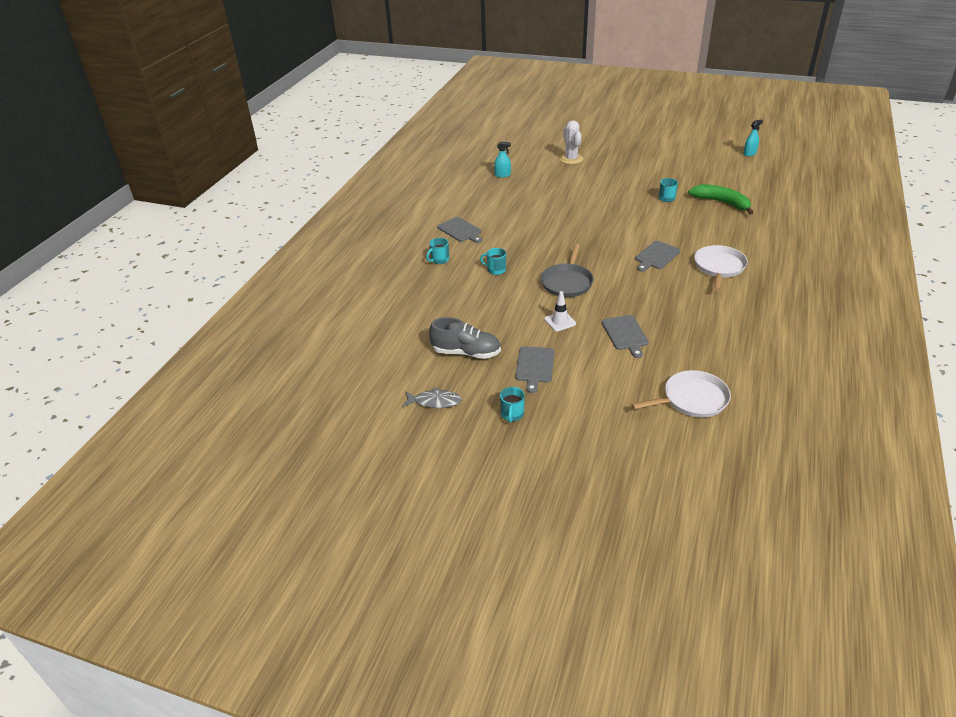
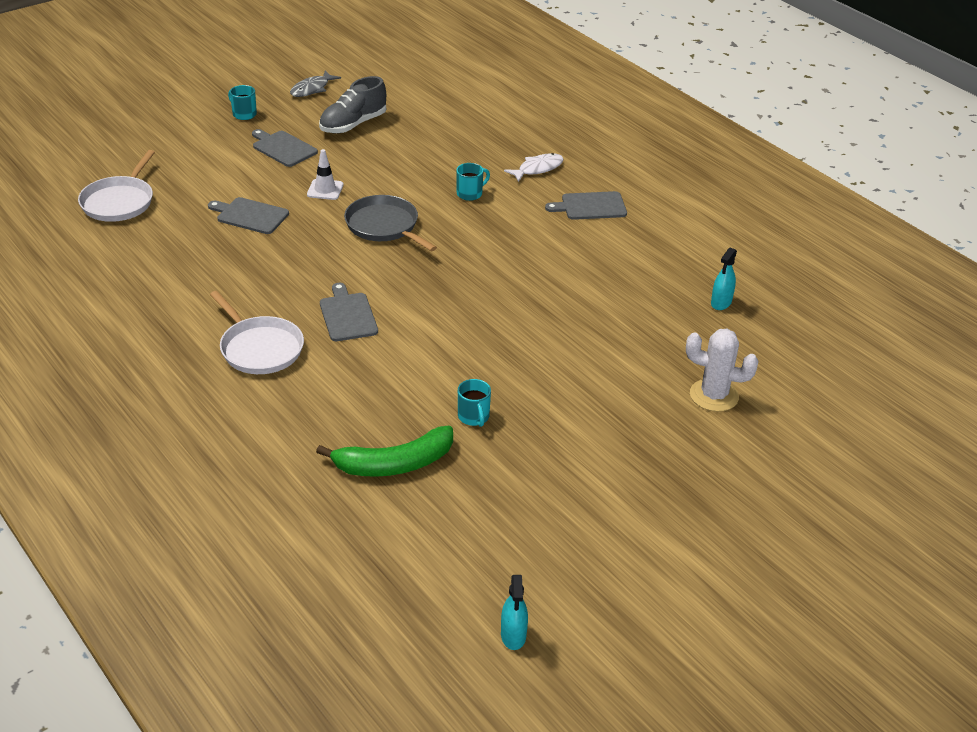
camera: 120 degrees right, 0 degrees up
turquoise mug [426,238,449,264] -> white fish [504,153,564,182]

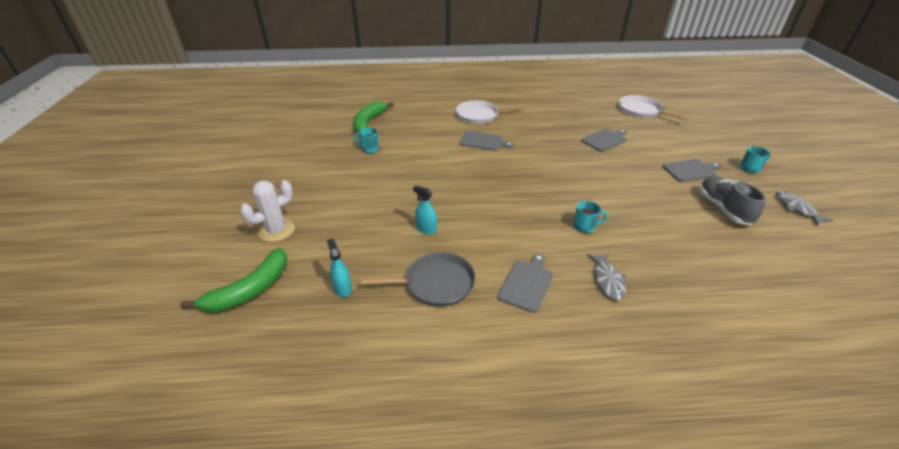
camera: 125 degrees right, 0 degrees up
white traffic cone [307,149,343,200] -> none
grey pan [344,195,437,251] -> grey pan moved to [361,252,476,307]
turquoise mug [456,163,490,201] -> turquoise mug turned 90 degrees counterclockwise [573,201,608,233]
turquoise spray bottle [501,575,528,650] -> turquoise spray bottle moved to [413,186,437,235]
white fish [504,153,564,182] -> grey fish [587,253,627,300]
none -> green banana [180,248,287,312]

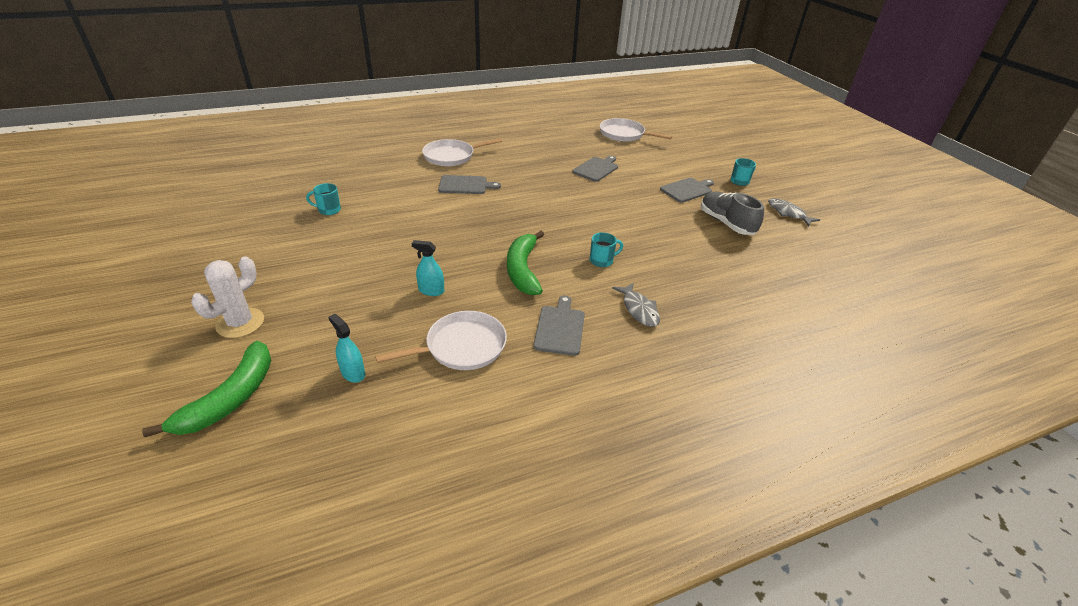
camera: 20 degrees left, 0 degrees up
green banana [353,102,394,133] -> green banana moved to [507,231,544,295]
grey pan [361,252,476,307] -> white pan [375,311,507,370]

